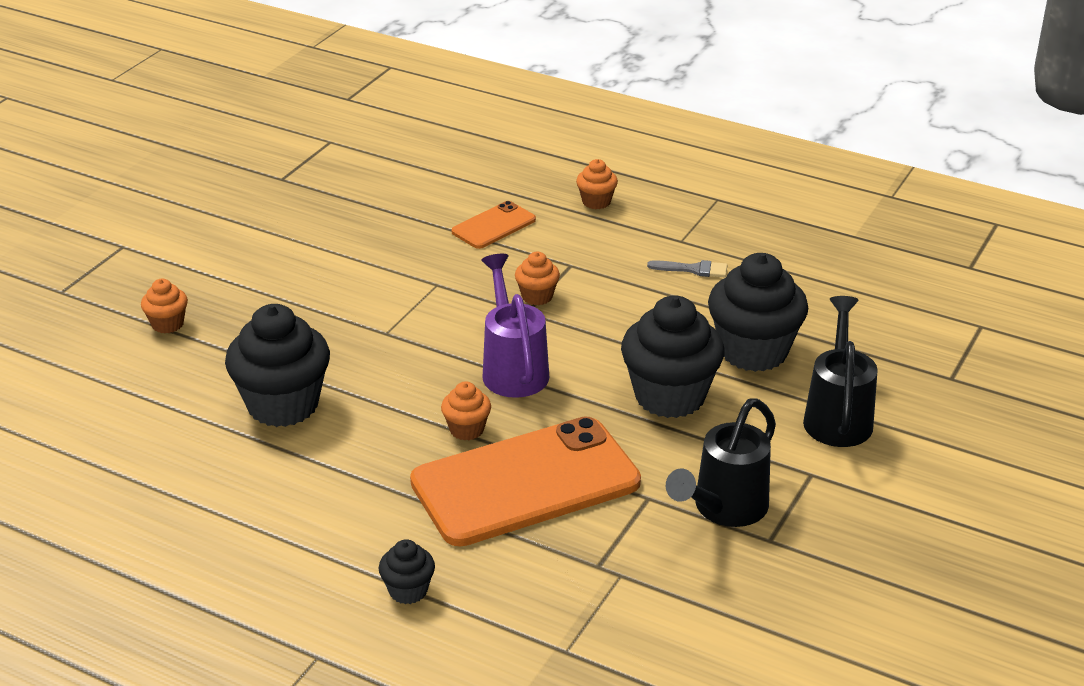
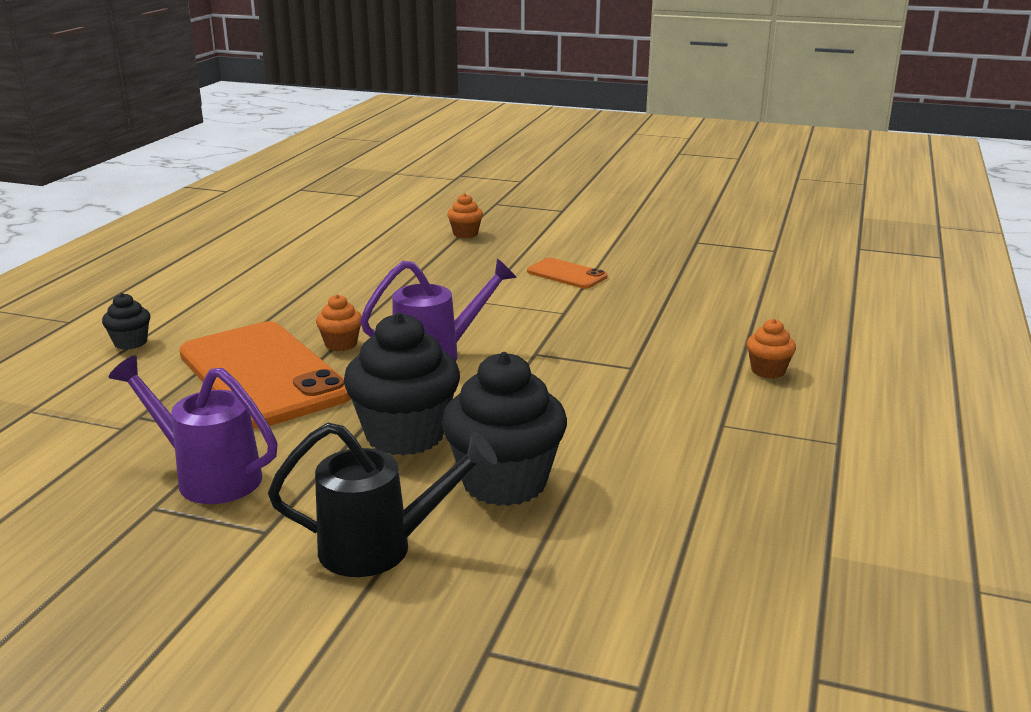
camera: 80 degrees right, 10 degrees down
black cupcake [225,304,330,427] -> none
orange phone [452,201,536,249] -> orange phone moved to [527,258,608,289]
orange cupcake [515,252,560,305] -> none
grey brush [647,260,727,277] -> none
black watering can [666,399,776,527] -> purple watering can [109,356,278,504]

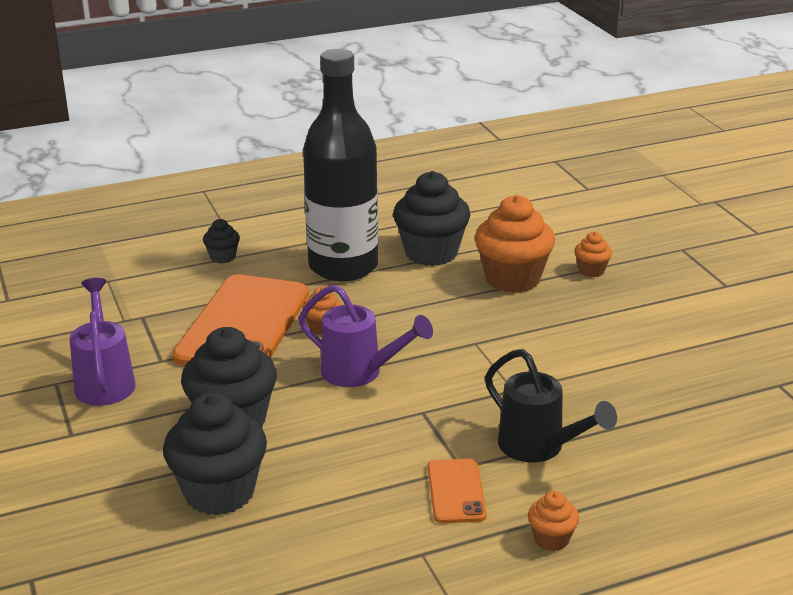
camera: 50 degrees right, 5 degrees up
black watering can [268,423,497,577] -> black watering can moved to [485,349,617,462]
orange phone [527,258,608,289] -> orange phone moved to [428,459,487,523]
none -> black bottle [303,49,378,281]
none -> black cupcake [393,171,470,266]
none -> orange cupcake [475,195,555,293]

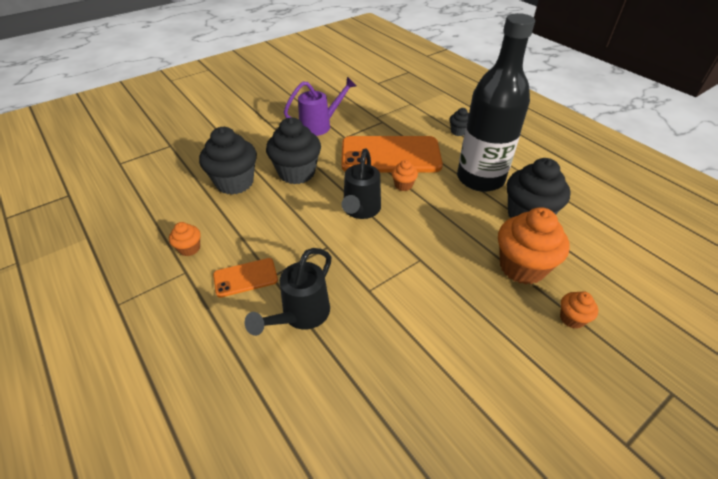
camera: 75 degrees right, 15 degrees up
purple watering can [298,284,433,387] -> black watering can [342,148,381,219]
orange cupcake [528,491,579,551] -> orange cupcake moved to [169,222,201,256]

